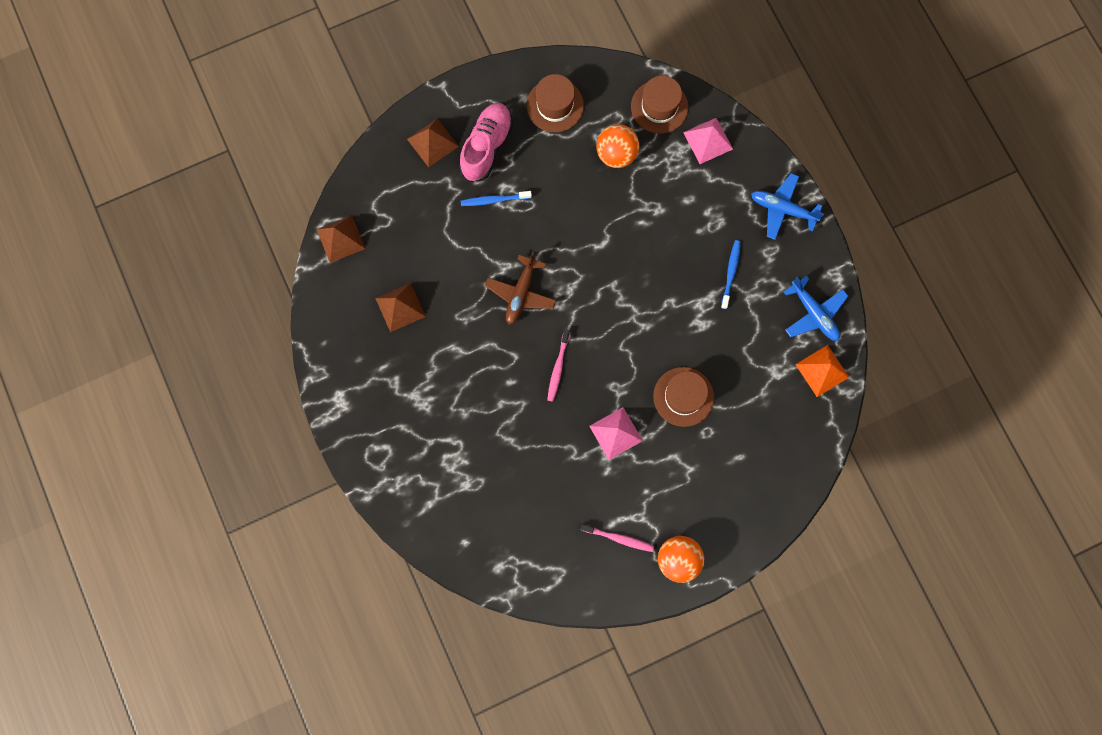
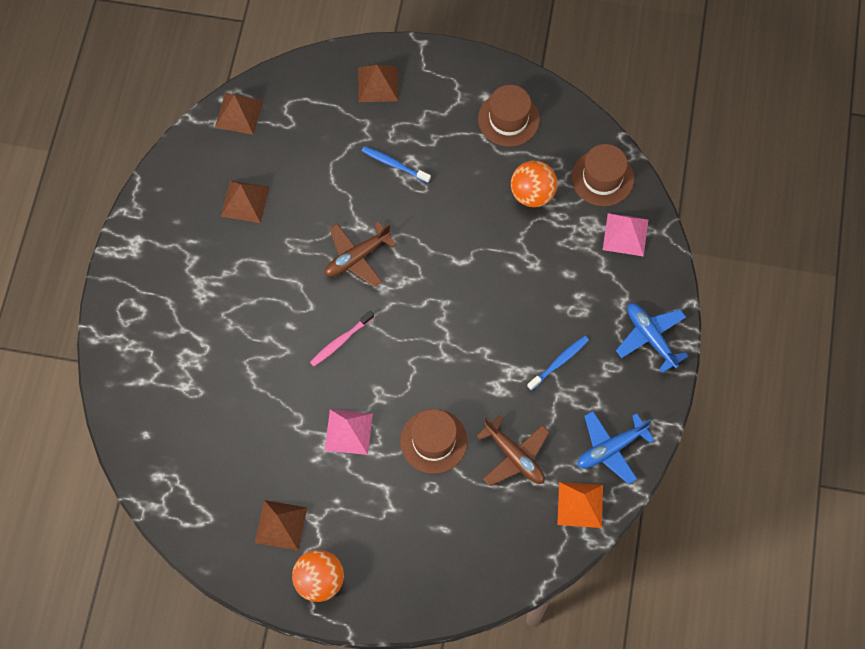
camera: 35 degrees right, 10 degrees down
pink shoe [459,103,513,182] -> none
pink toothbrush [580,524,654,552] -> brown pyramid [255,500,307,550]
blue plane [784,275,848,341] -> blue plane turned 60 degrees clockwise [577,411,655,484]
none -> brown plane [476,415,549,486]

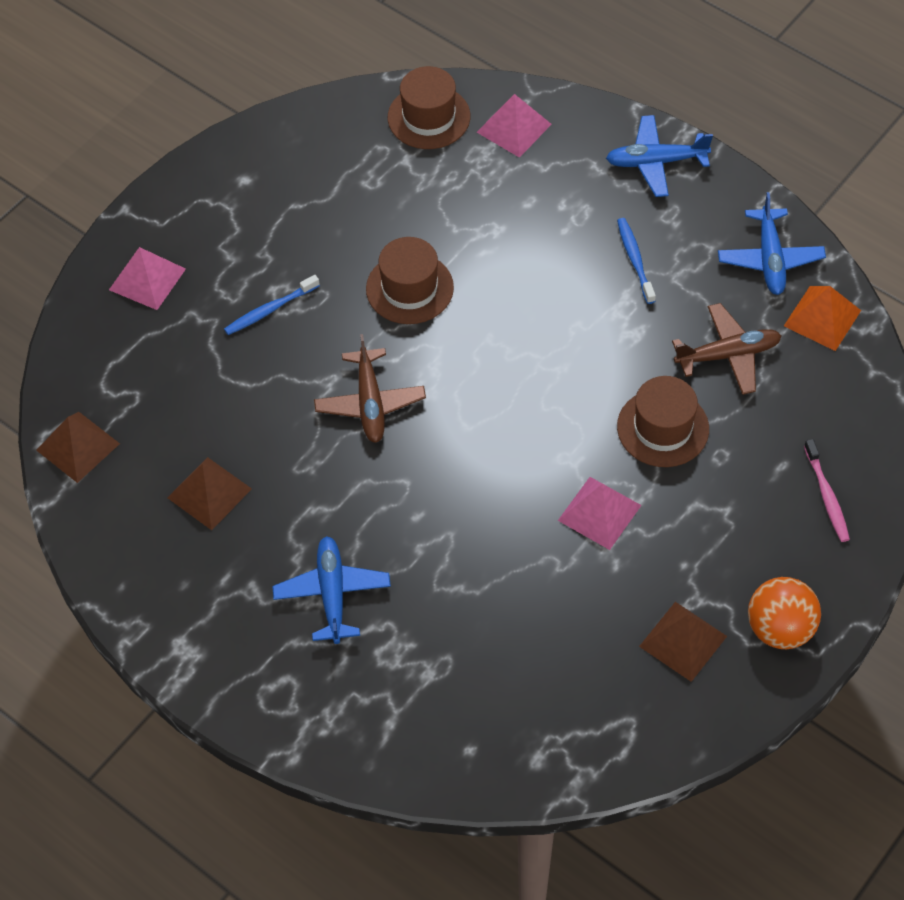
camera: 60 degrees left, 10 degrees down
pink toothbrush [310,311,374,366] -> pink toothbrush moved to [804,439,850,542]
brown pyramid [358,65,398,102] -> pink pyramid [109,247,186,310]
brown hat [478,85,540,147] -> brown hat moved to [366,237,454,324]
orange ball [511,161,557,207] -> none
none -> blue plane [272,536,391,644]

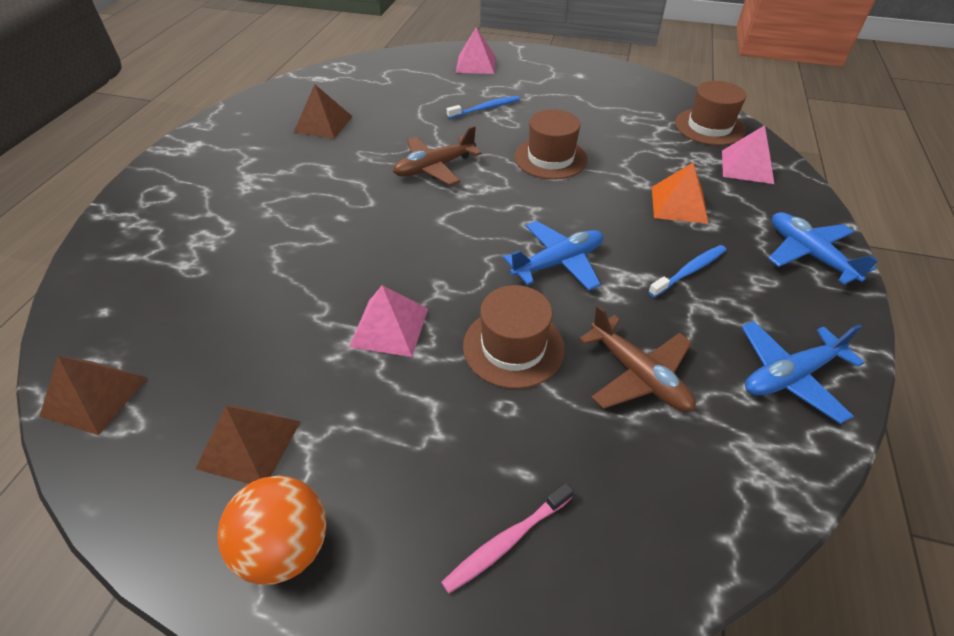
camera: 65 degrees right, 10 degrees down
brown pyramid [36,412,120,483] -> brown pyramid moved to [39,356,148,435]
blue toothbrush [224,275,320,335] -> blue toothbrush turned 120 degrees clockwise [447,96,520,119]
blue plane [272,536,391,644] -> blue plane moved to [503,221,603,290]
orange pyramid [784,286,861,351] -> orange pyramid moved to [652,163,708,223]

